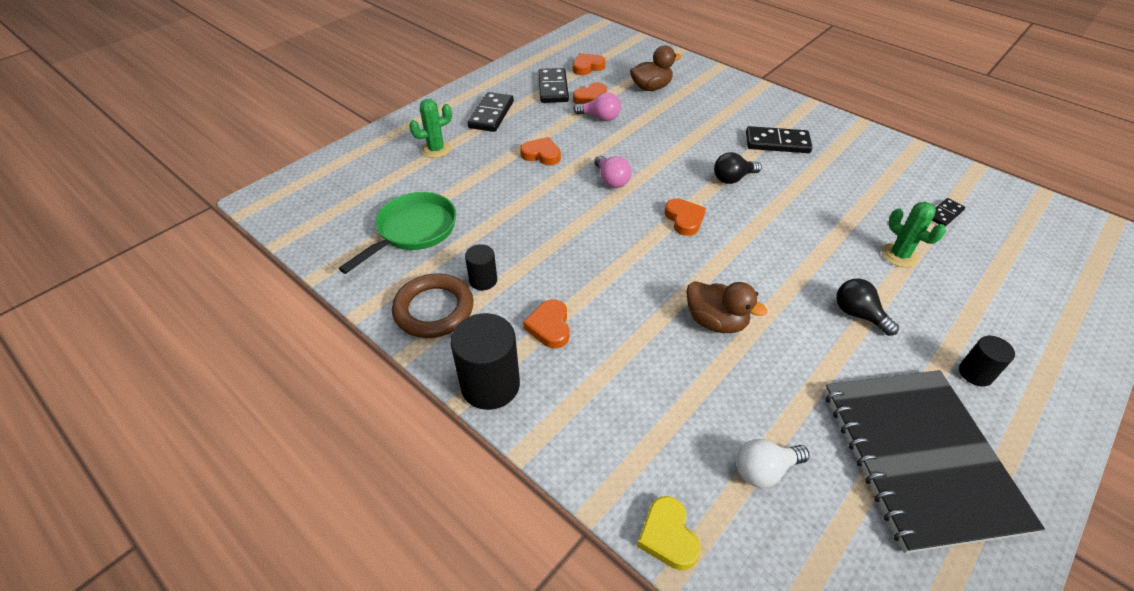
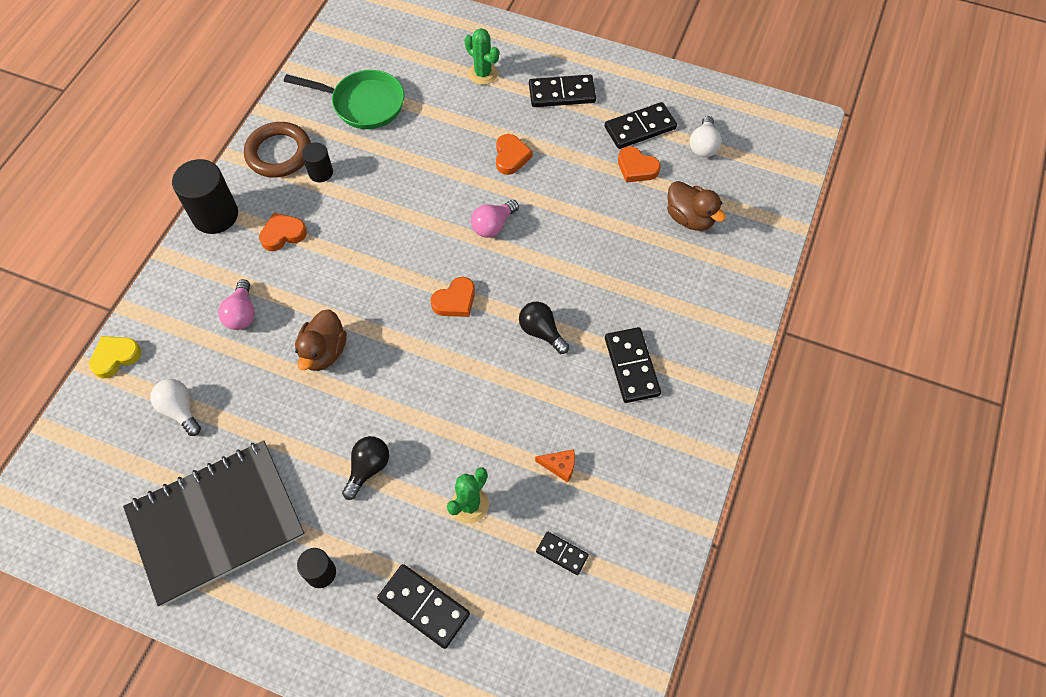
camera: 70 degrees right, 15 degrees up
orange heart [573,53,606,75] -> white light bulb [690,116,722,157]
pink light bulb [573,92,621,121] -> pink light bulb moved to [218,279,255,330]
none -> black domino [377,564,470,649]
none -> orange cheese [535,449,575,483]

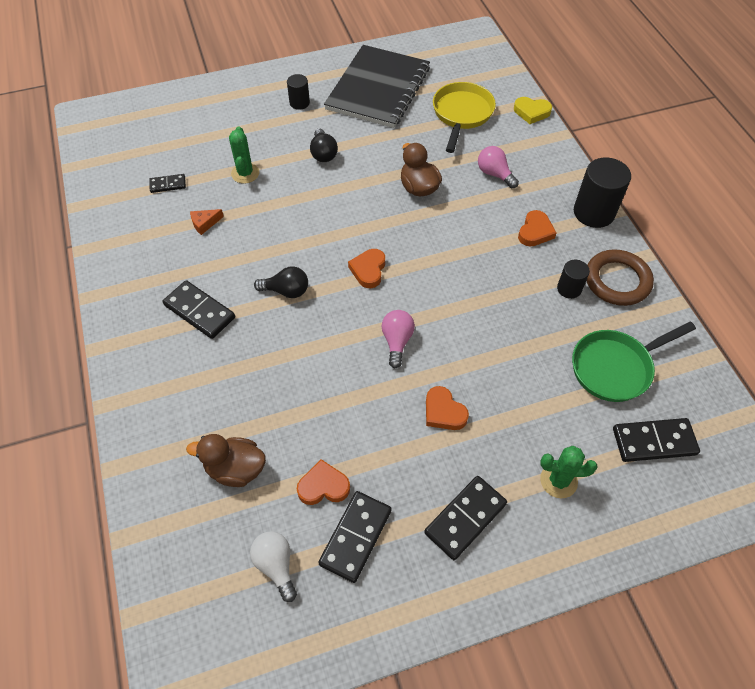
camera: 140 degrees right, 5 degrees down
yellow heart [89,336,142,378] -> yellow heart turned 90 degrees clockwise [514,97,552,124]
white light bulb [150,379,201,436] -> yellow pan [433,82,496,153]
black domino [377,564,470,649] -> black domino moved to [613,418,700,462]

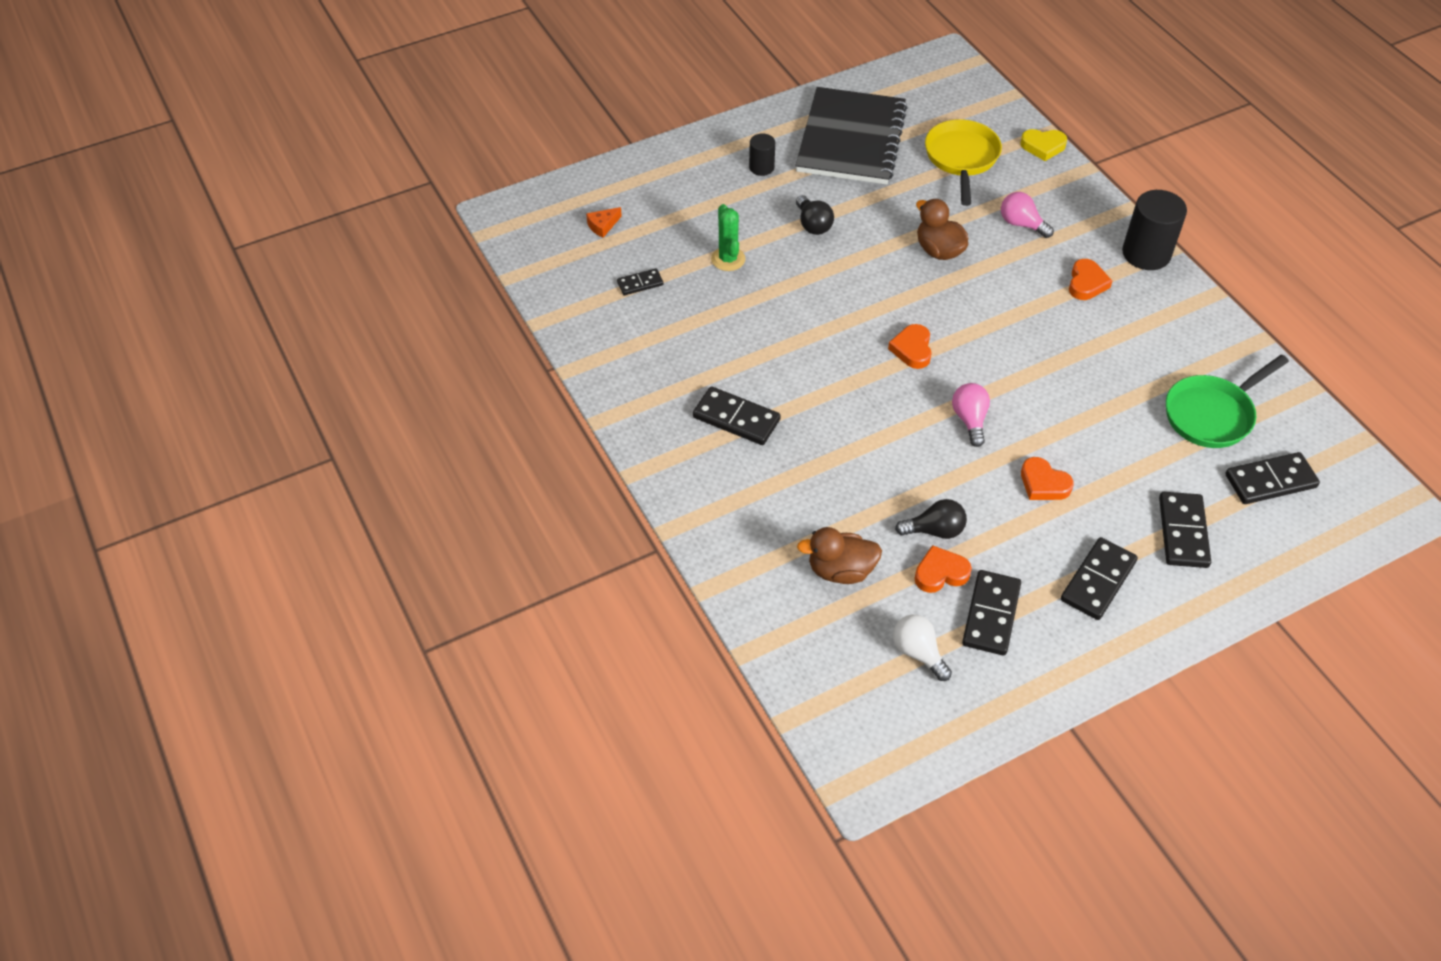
camera: 10 degrees left, 5 degrees down
orange cheese [190,209,224,235] -> orange cheese moved to [586,207,622,238]
black light bulb [254,266,308,298] -> black light bulb moved to [895,499,967,539]
green cactus [540,446,598,498] -> black domino [1159,492,1211,568]
black cylinder [557,260,590,299] -> none
brown ring [586,249,654,306] -> none

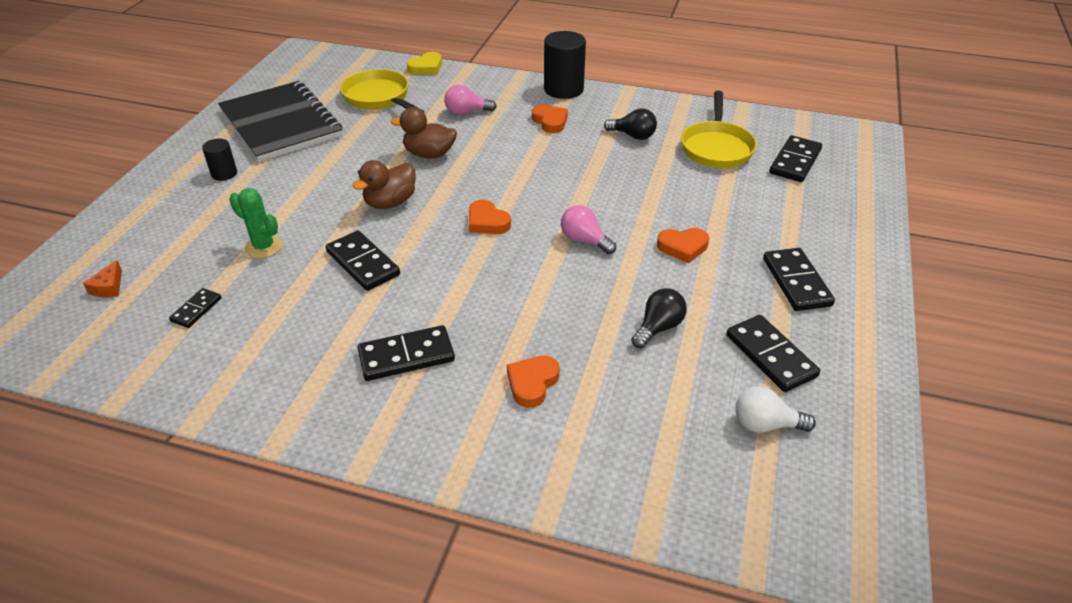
camera: 45 degrees left, 10 degrees down
black light bulb [796,195,834,235] -> black light bulb moved to [604,108,657,140]
brown duck [797,527,882,584] -> brown duck moved to [353,160,416,209]
orange heart [914,545,972,593] -> orange heart moved to [507,355,560,408]
black domino [1159,492,1211,568] -> black domino moved to [326,231,400,291]
green pan [1166,354,1289,448] -> yellow pan [681,91,757,168]

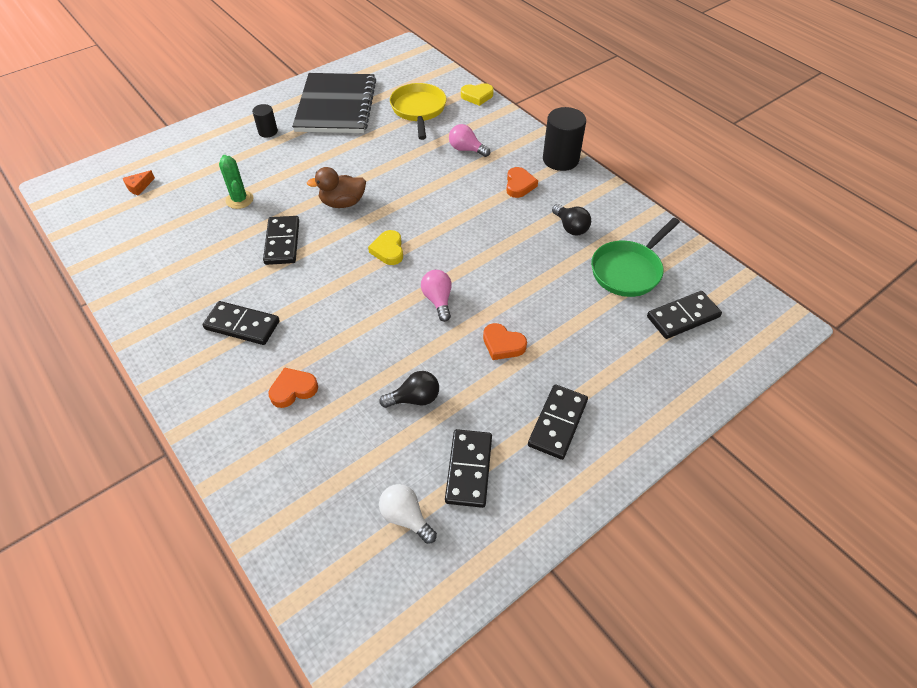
camera: 35 degrees right, 10 degrees up
black domino [169,288,222,328] -> none
brown duck [391,107,457,158] -> none
orange heart [469,200,511,234] -> yellow heart [368,230,403,265]
yellow pan [681,91,757,168] -> green pan [591,218,680,297]

